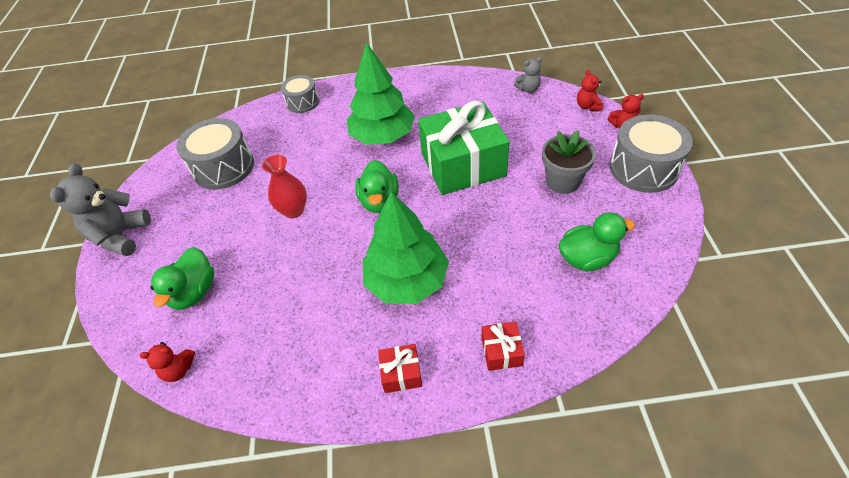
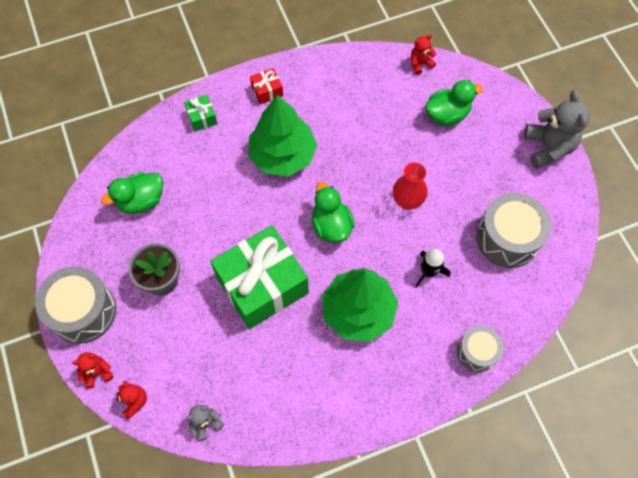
camera: 160 degrees right, 15 degrees up
green duck [151,247,214,310] -> green duck turned 75 degrees clockwise [425,80,483,126]
red gift [482,322,525,371] -> green gift [184,94,217,131]
none -> black rocket [415,249,450,288]

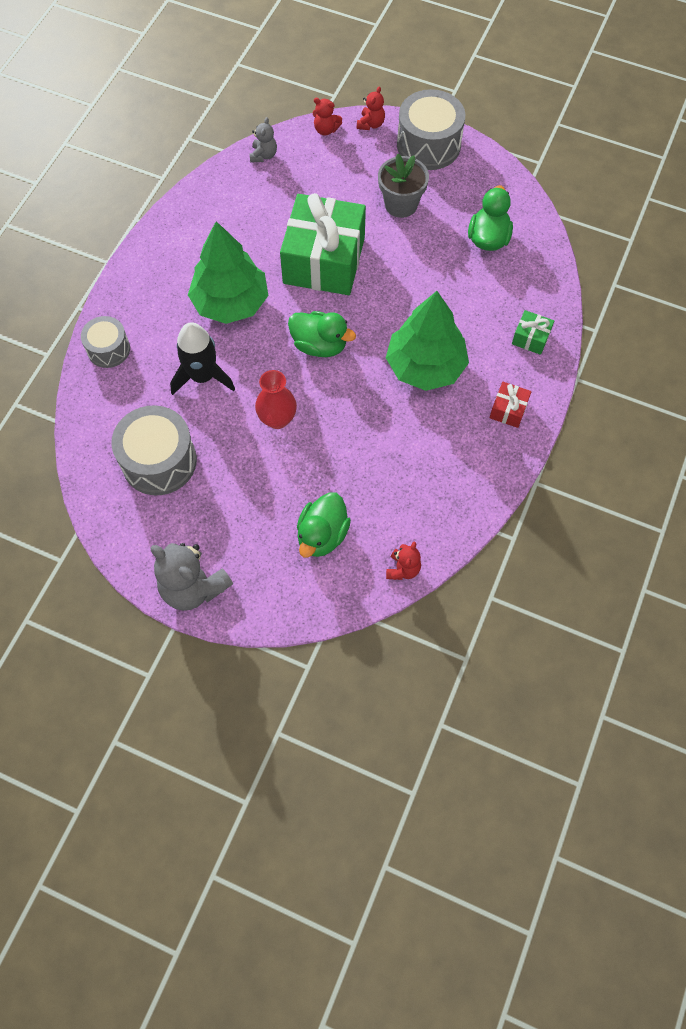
camera: 135 degrees right, 0 degrees up
black rocket [415,249,450,288] -> black rocket [170,322,235,395], size x1.51

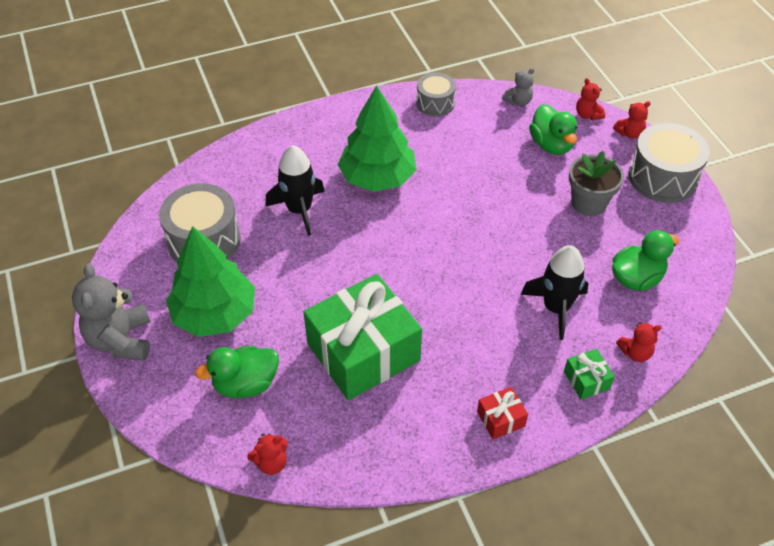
camera: 45 degrees right, 15 degrees down
grey drum [81,316,130,368] -> grey drum moved to [416,72,456,117]
red vase [255,370,297,429] -> none
green gift [280,193,366,295] -> green gift moved to [303,274,422,400]
green duck [288,311,356,357] -> green duck moved to [529,104,578,155]
green tree [386,291,469,391] -> green tree moved to [166,226,255,337]
none -> black rocket [521,245,589,340]
none -> red teddy bear [616,322,662,362]

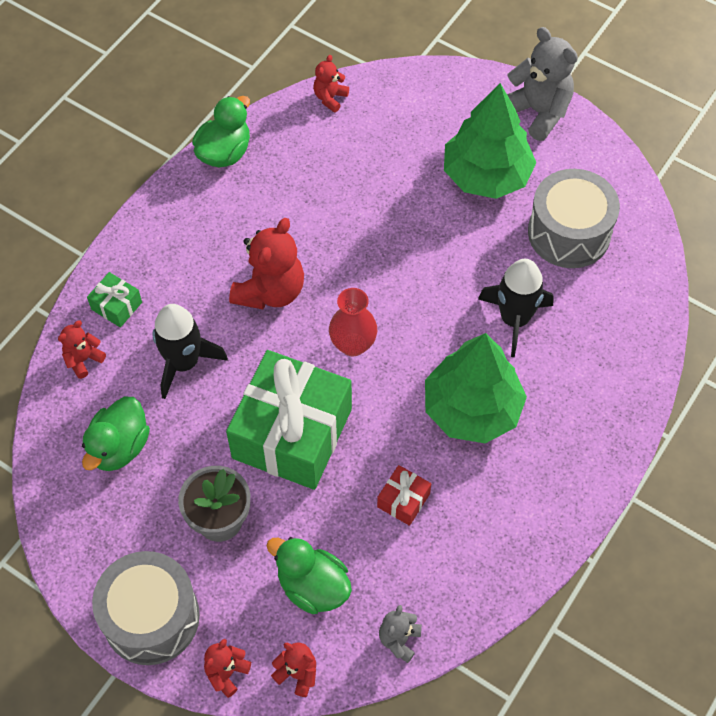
camera: 145 degrees right, 10 degrees up
green duck [195,346,279,398] -> green duck moved to [192,96,250,167]
green gift [303,274,422,400] -> green gift moved to [226,350,352,490]
grey drum [416,72,456,117] -> none
red gift [477,387,528,439] -> red gift moved to [377,465,431,526]
none -> red teddy bear [229,218,304,309]
none -> red vase [329,288,377,356]

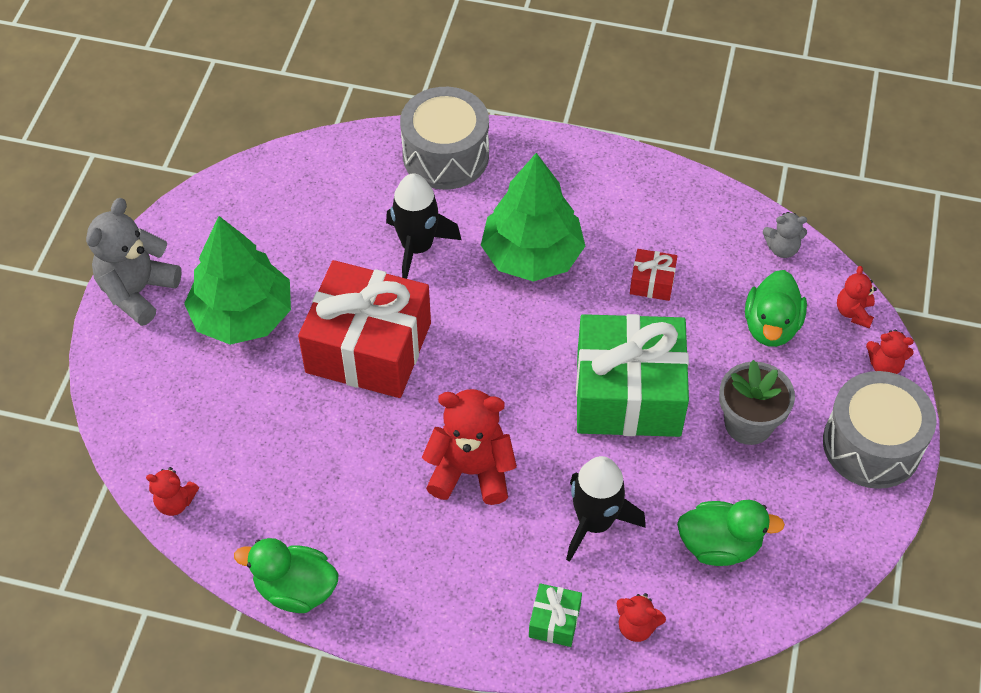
camera: 110 degrees left, 5 degrees down
red vase [329,288,377,356] -> none
grey drum [528,169,620,268] -> grey drum moved to [400,87,489,190]
none -> red gift [298,260,431,398]

